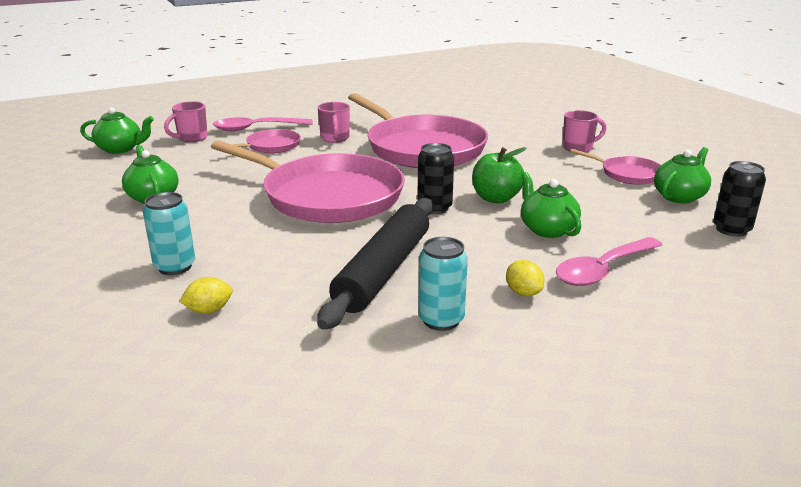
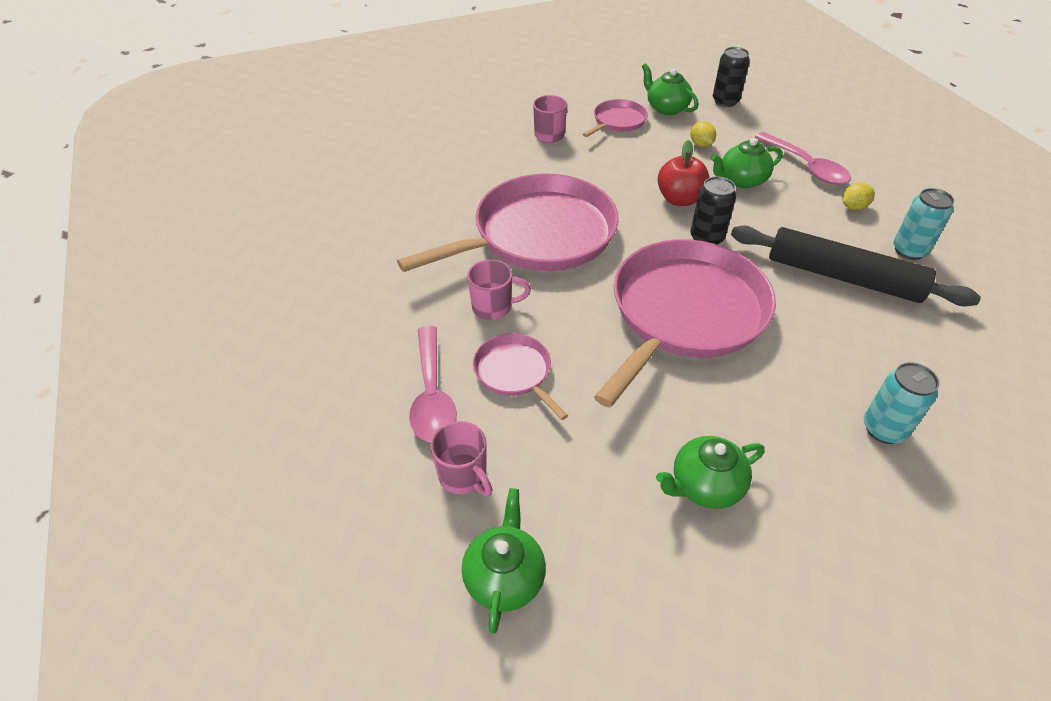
camera: 85 degrees left, 20 degrees up
yellow lemon [179,277,233,314] -> yellow lemon moved to [690,121,716,147]
green apple [472,147,526,203] -> red apple [657,140,710,206]

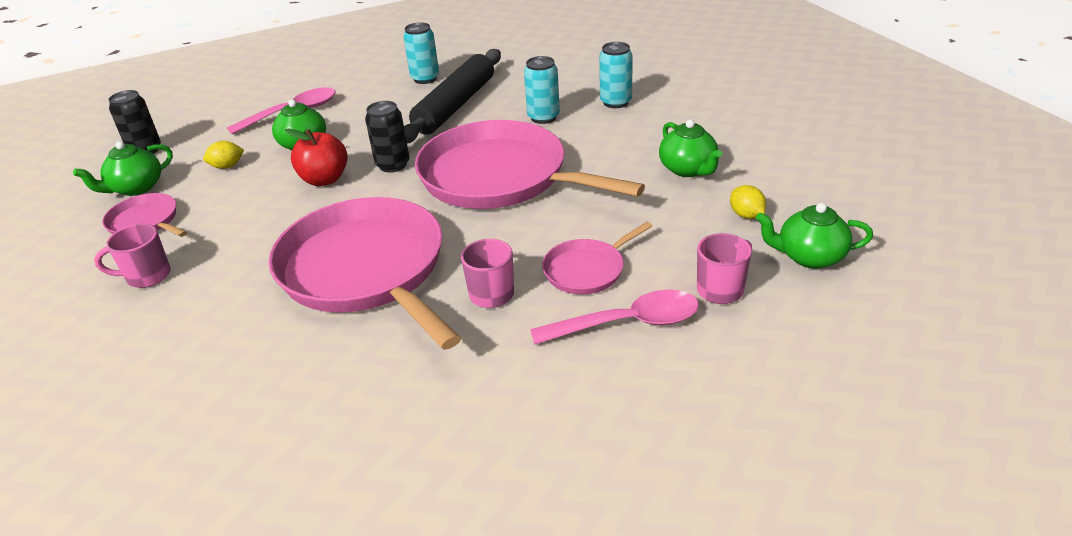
camera: 90 degrees left, 10 degrees down
yellow lemon [842,182,875,210] -> yellow lemon moved to [730,185,766,219]
none -> turquoise can [524,56,560,124]

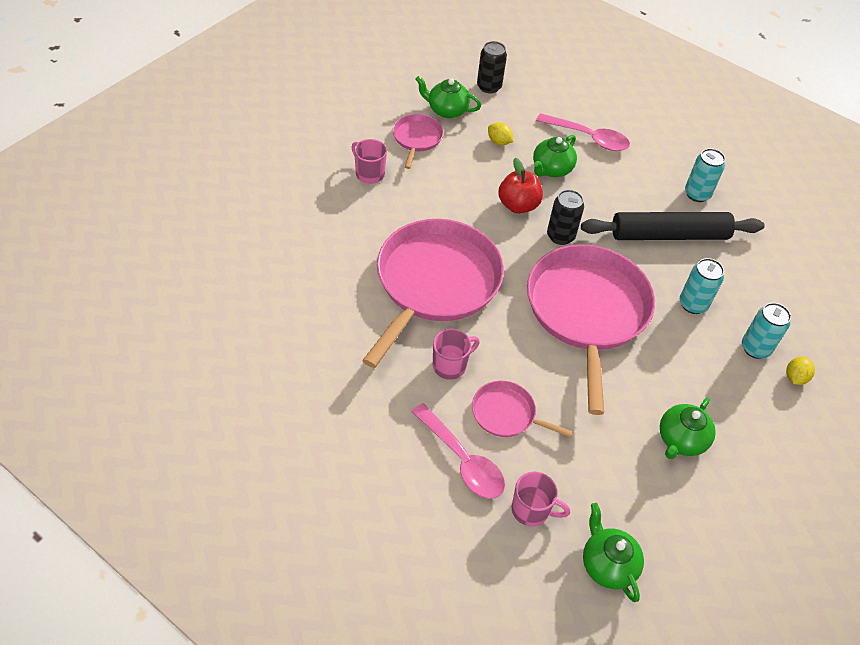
camera: 55 degrees right, 15 degrees up
yellow lemon [730,185,766,219] -> yellow lemon moved to [786,356,815,385]

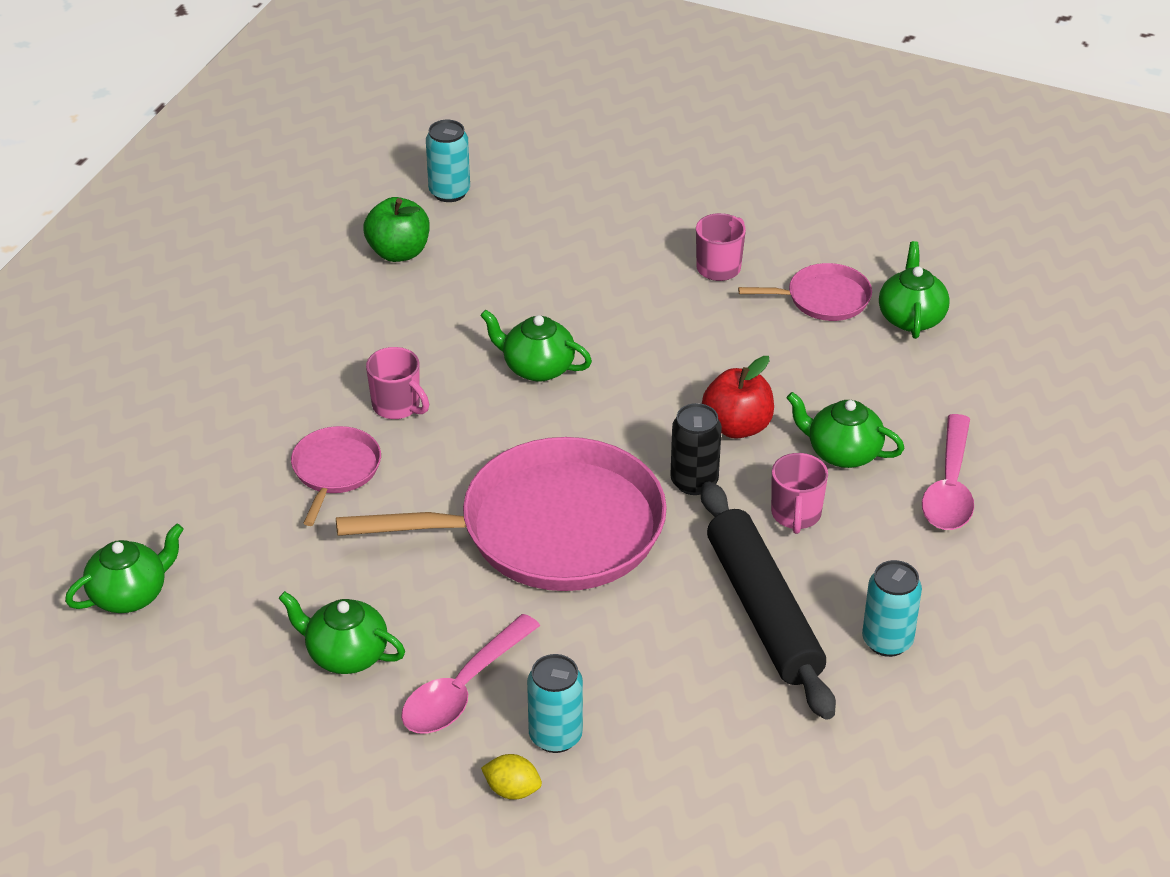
camera: 80 degrees right, 10 degrees down
pink pan [362,219,504,368] -> green teapot [480,310,592,382]
pink spoon [411,403,505,499] -> pink spoon moved to [401,614,540,734]
black can [477,41,507,94] -> none
yellow lemon [488,122,513,145] -> none
pink mug [512,472,570,527] -> pink mug moved to [771,453,828,534]
turquoise can [680,258,724,314] -> turquoise can moved to [426,120,470,202]
none -> green apple [363,197,430,262]

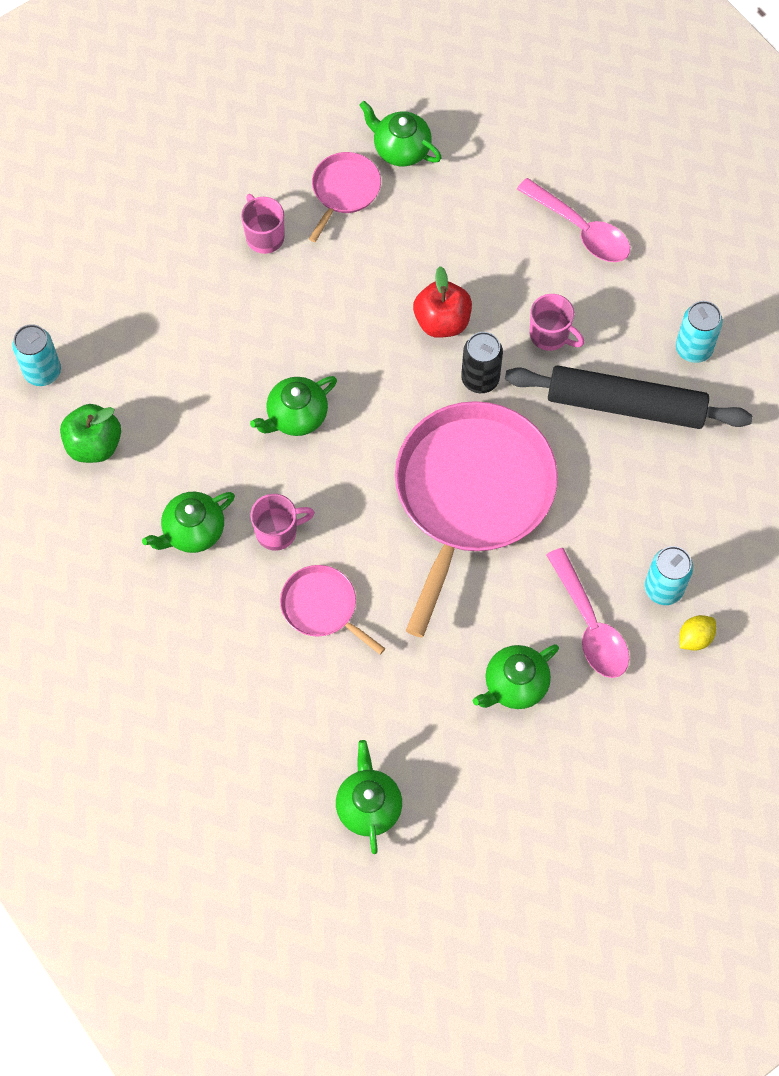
camera: 60 degrees left, 25 degrees up
green teapot [787,392,904,468] -> green teapot moved to [142,492,235,553]

